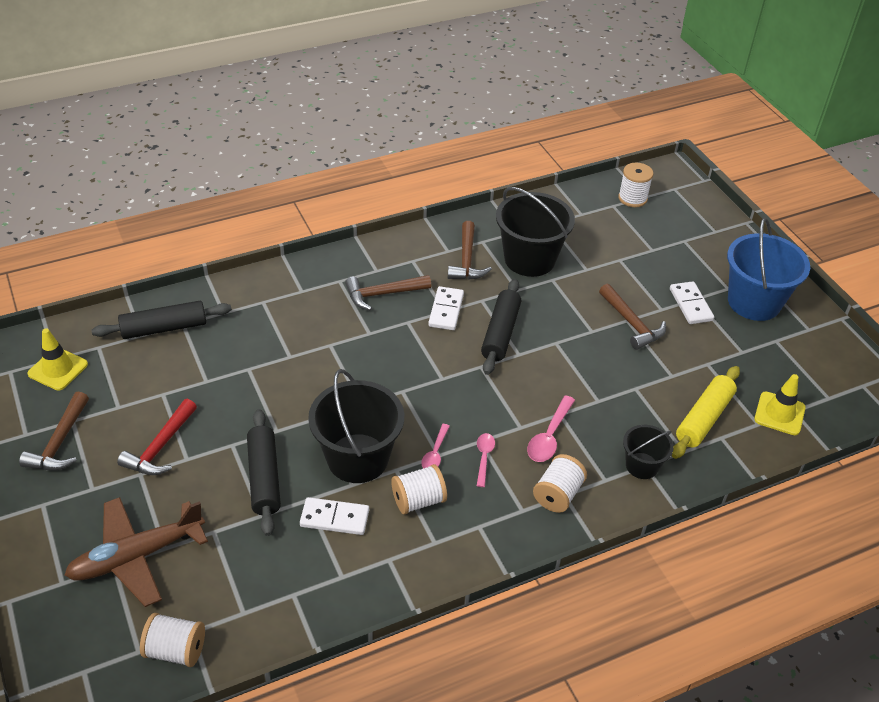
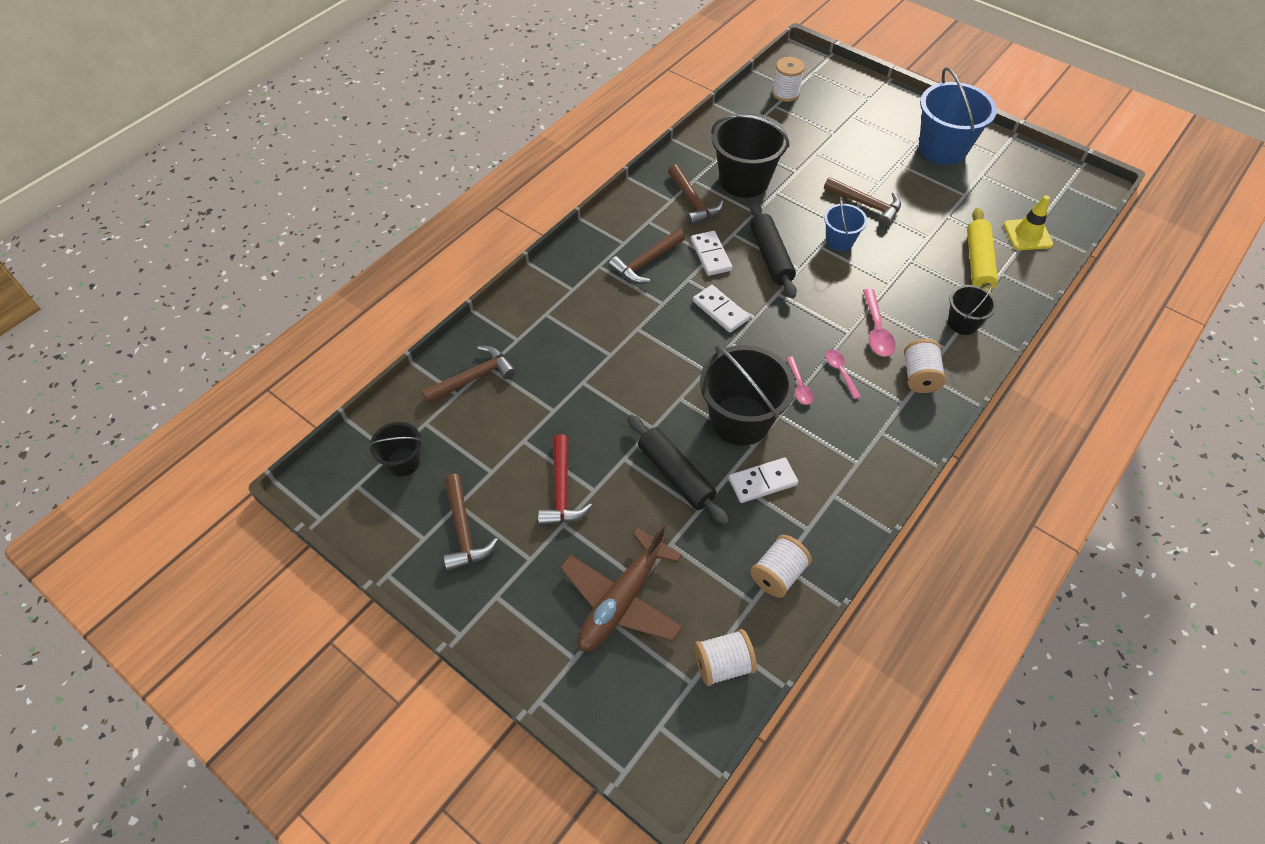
camera: 25 degrees left, 10 degrees up
yellow traffic cone [27,328,88,390] -> black bucket [368,422,423,477]
black rolling pin [92,301,232,339] -> brown hammer [422,346,516,404]
white spool [391,464,447,515] -> white spool moved to [750,535,812,598]
white domino [670,281,714,324] -> white domino moved to [693,285,750,333]
none -> blue bucket [824,196,867,251]

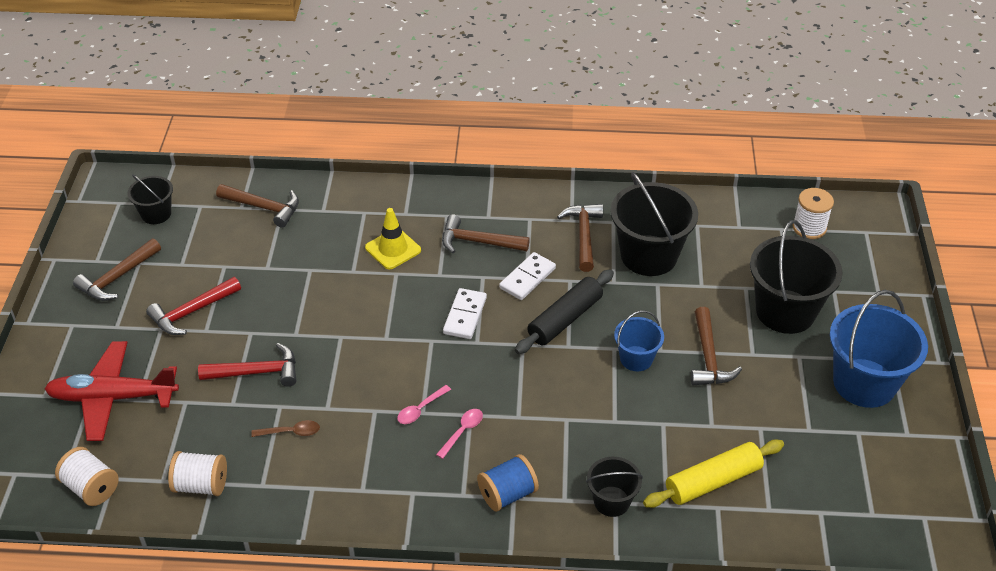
camera: 55 degrees right, 10 degrees down
brown plane [560,524,683,651] -> red plane [44,341,179,441]
black rolling pin [628,415,729,526] -> red hammer [198,343,296,386]
brown hammer [668,164,724,226] -> brown hammer turned 150 degrees clockwise [557,204,603,272]
black bucket [700,345,795,446] -> black bucket moved to [750,220,843,334]
white domino [729,458,798,503] -> brown spoon [251,420,320,437]
pink spoon [863,289,896,357] -> none
white spool [904,339,946,393] -> blue spool [477,454,539,512]
yellow traffic cone [1004,195,1053,250] -> yellow traffic cone moved to [365,208,421,269]

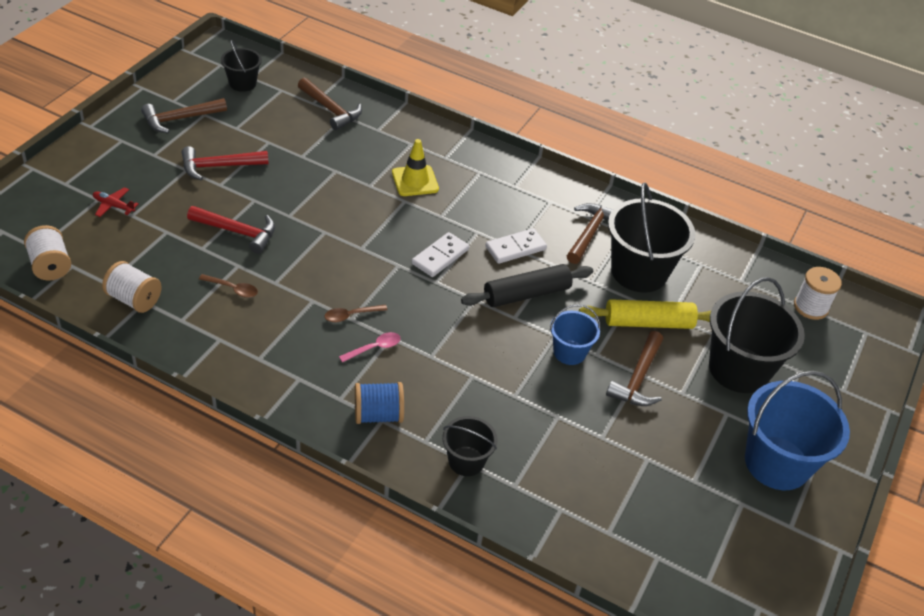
camera: 20 degrees right, 0 degrees up
red plane [44,341,179,441] -> red plane [93,187,139,217], size x0.42
pink spoon [397,385,451,424] -> brown spoon [324,304,388,322]
brown hammer [442,214,530,253] -> none
yellow rolling pin [643,439,784,508] -> yellow rolling pin moved to [579,299,711,329]

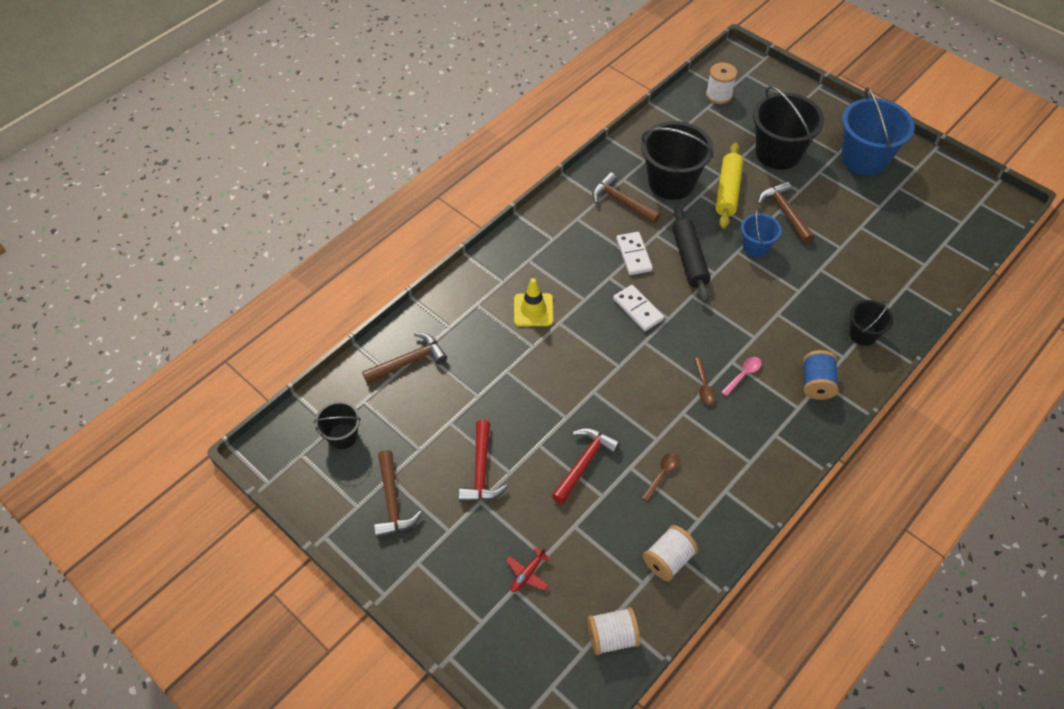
camera: 70 degrees left, 10 degrees up
pink spoon [339,332,401,362] -> pink spoon turned 60 degrees clockwise [721,357,762,396]
brown hammer [606,331,663,406] -> brown hammer turned 150 degrees counterclockwise [758,181,814,243]

